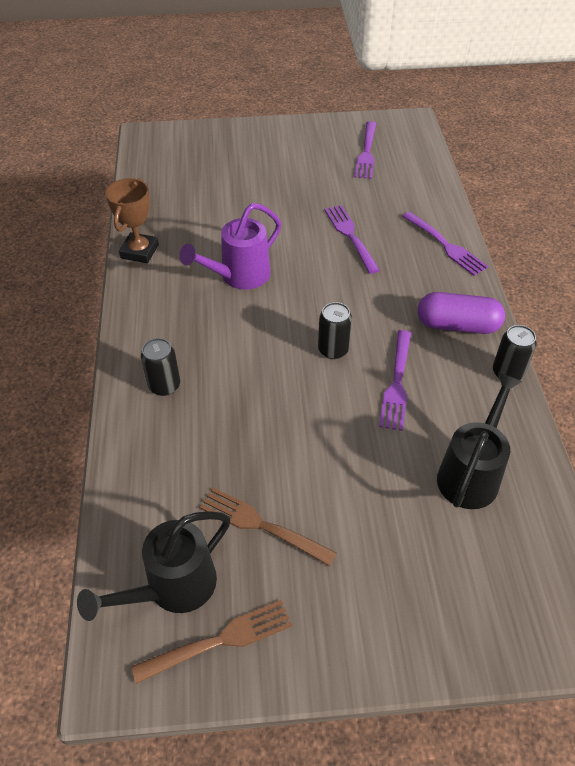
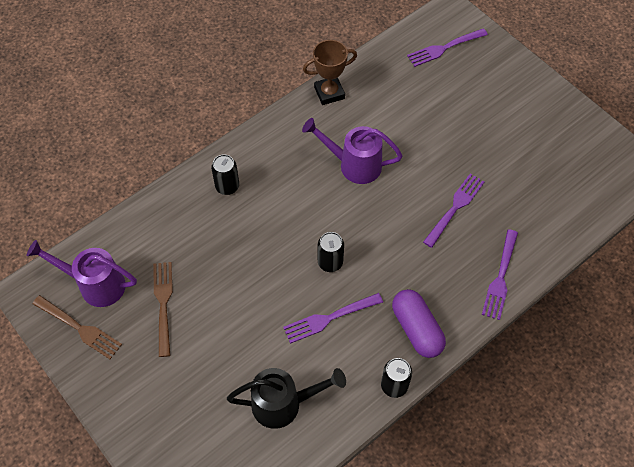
camera: 55 degrees right, 10 degrees up
black watering can [77,511,230,621] -> purple watering can [27,240,137,307]
purple fork [354,121,376,179] -> purple fork moved to [407,28,488,67]

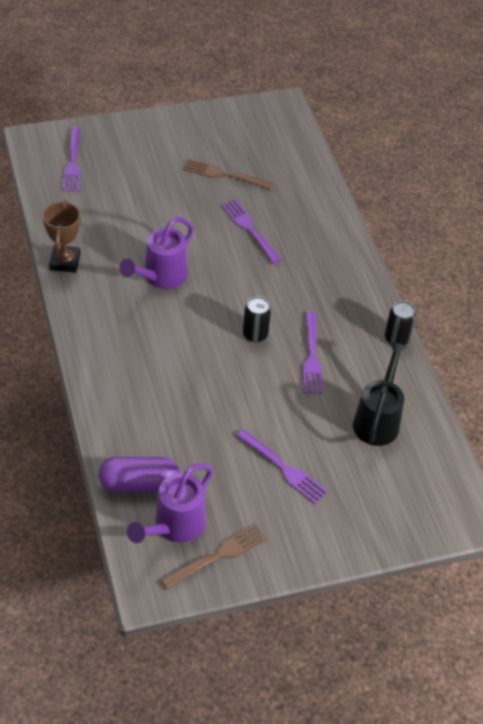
camera: 70 degrees left, 10 degrees down
brown fork [153,262,173,357] -> brown fork moved to [183,159,273,190]
black can [211,154,239,195] -> none
purple capsule [392,289,446,358] -> purple capsule moved to [98,457,179,492]
purple fork [482,229,518,320] -> purple fork moved to [236,429,327,504]

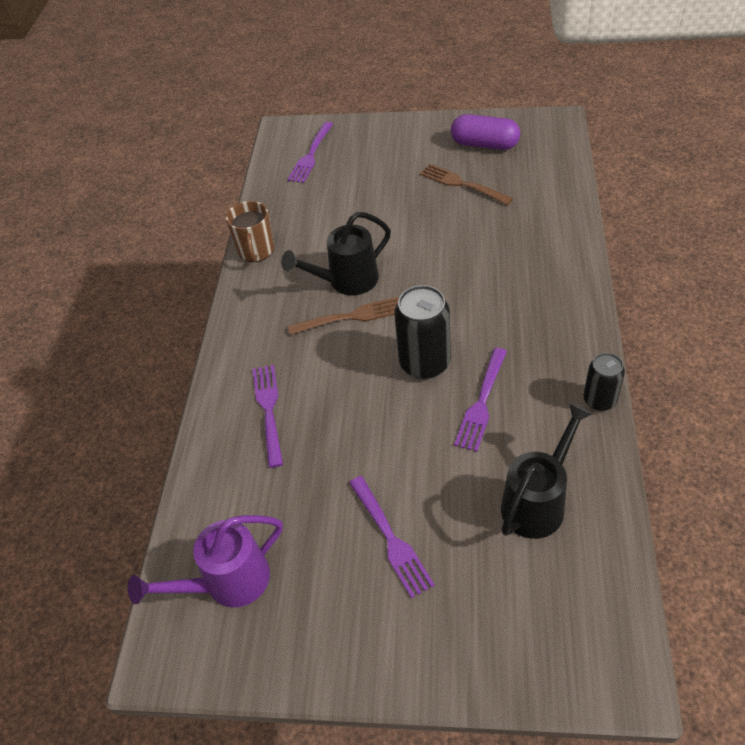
camera: 30 degrees right, 0 degrees up
brown trophy [43,200,81,273] -> brown mug [226,201,274,262]
purple capsule [98,457,179,492] -> purple capsule moved to [451,114,520,150]
purple watering can [119,217,194,289] -> black watering can [281,212,391,295]
brown fork [160,524,267,589] -> brown fork moved to [288,297,399,335]
purple fork [221,200,281,264] -> purple fork moved to [252,365,283,468]
black can [243,297,271,342] -> black can [394,285,451,379], size x1.64

